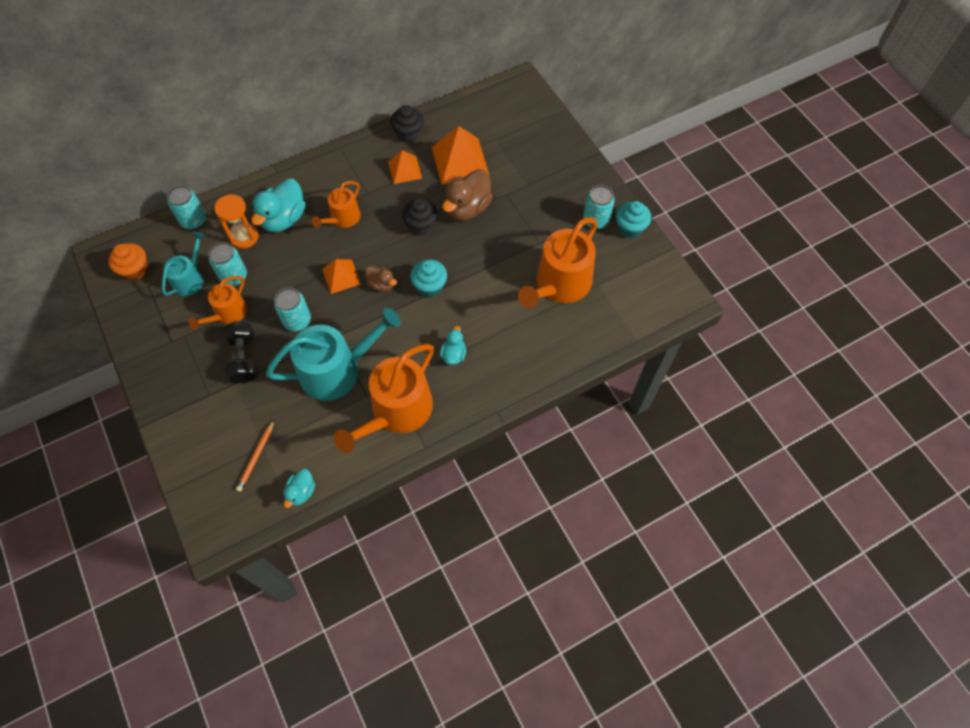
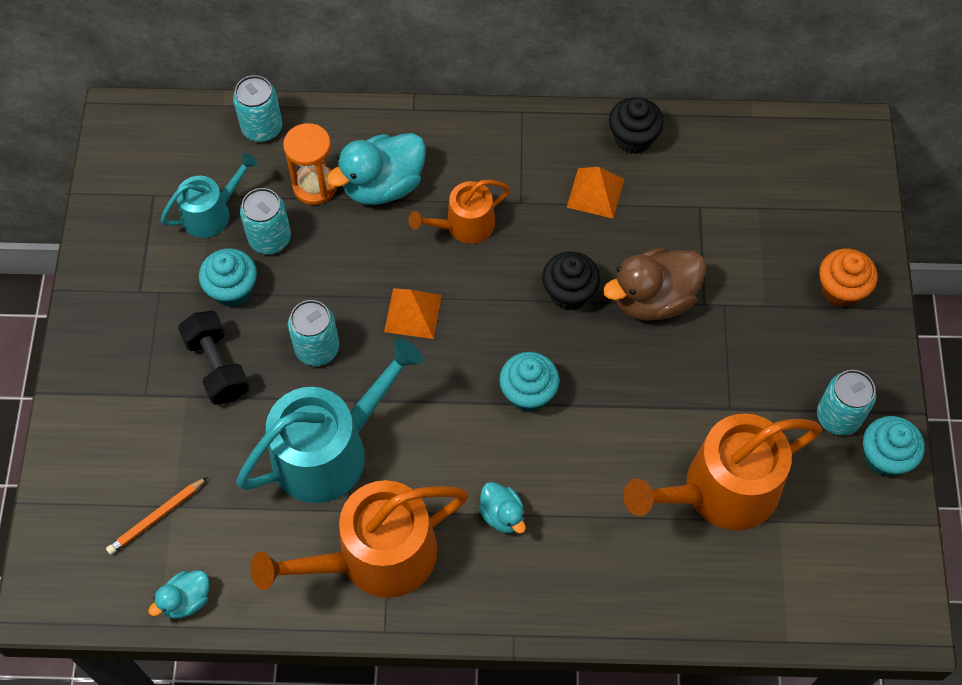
camera: 30 degrees right, 0 degrees up
orange cupcake [108,243,148,281] -> orange cupcake moved to [819,248,878,307]
orange watering can [189,276,247,329] -> turquoise cupcake [199,248,257,307]
black dumbbell [223,321,257,383] -> black dumbbell turned 45 degrees counterclockwise [178,311,250,405]
turquoise watering can [266,308,401,401] -> turquoise watering can turned 45 degrees counterclockwise [236,338,423,503]
brown duck [365,266,397,292] -> none
orange pyramid [432,126,489,184] -> none
turquoise duck [440,326,466,365] -> turquoise duck turned 105 degrees clockwise [478,482,526,533]

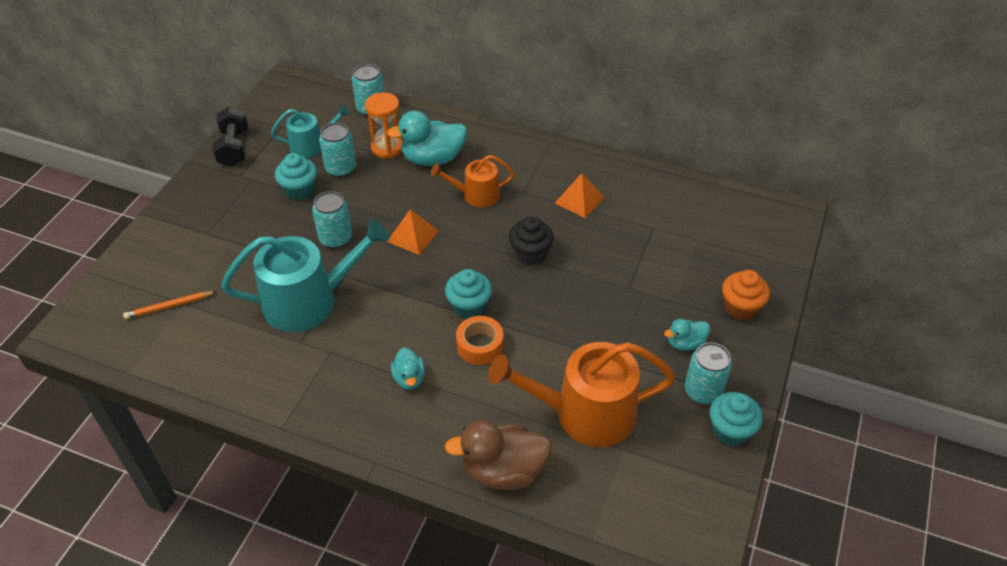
camera: 20 degrees right, 15 degrees down
turquoise duck [148,571,209,618] -> turquoise duck moved to [664,319,710,351]
black dumbbell [178,311,250,405] -> black dumbbell moved to [212,106,248,167]
orange watering can [250,480,468,598] -> none
brown duck [603,247,706,321] -> brown duck moved to [445,420,552,490]
black cupcake [609,97,664,154] -> none
none -> orange tape [456,316,503,365]

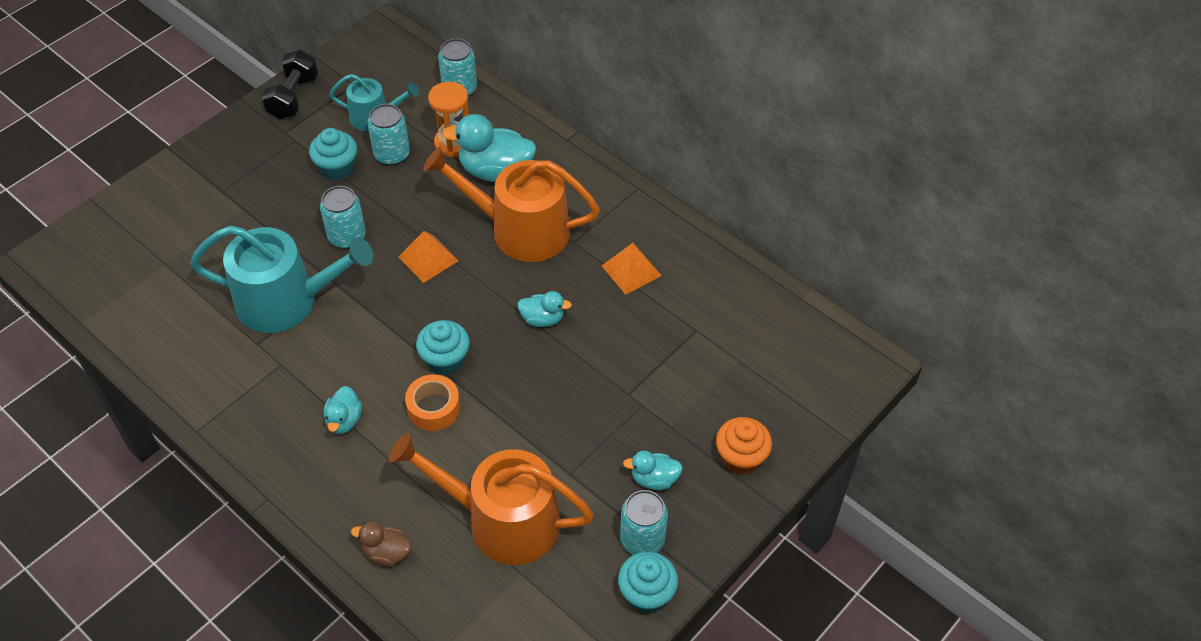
camera: 20 degrees right, 5 degrees up
orange pencil [123,291,217,319] -> none
orange watering can [431,155,515,207] -> orange watering can [423,147,600,262], size x1.80
brown duck [445,420,552,490] -> brown duck [351,522,412,567], size x0.54
black cupcake [509,216,554,265] -> turquoise duck [517,291,572,327]

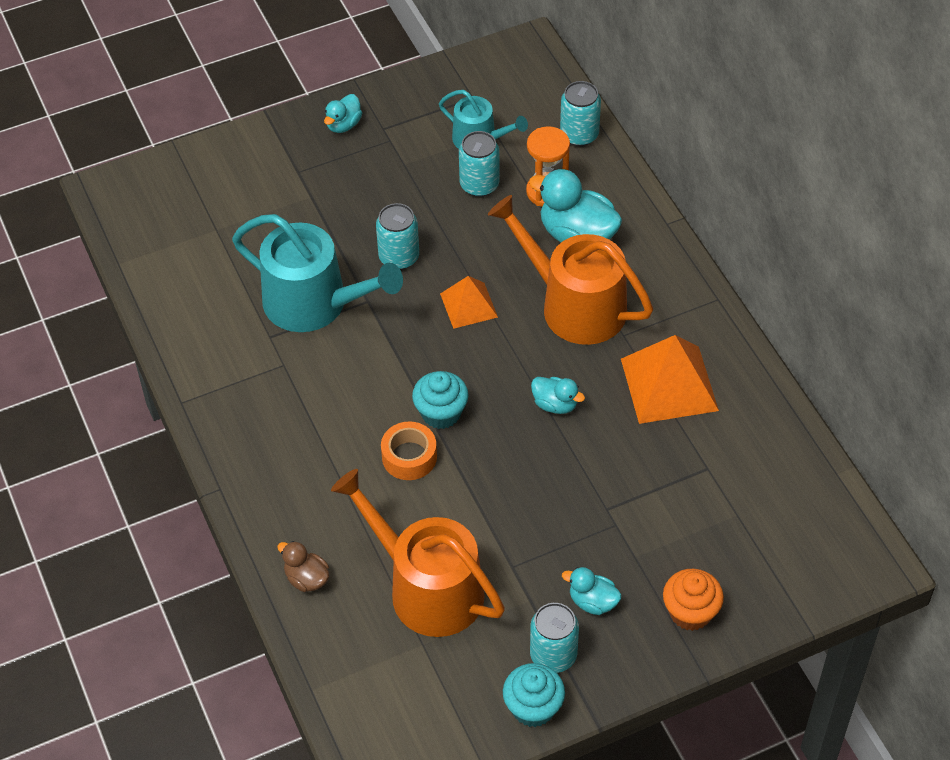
camera: 25 degrees right, 0 degrees up
black dumbbell [261,50,318,119] -> none
turquoise cupcake [309,128,357,180] -> none
turquoise duck [324,386,362,434] -> turquoise duck moved to [324,94,362,133]
orange pyramid [602,243,662,295] -> orange pyramid [621,335,719,424], size x1.69

